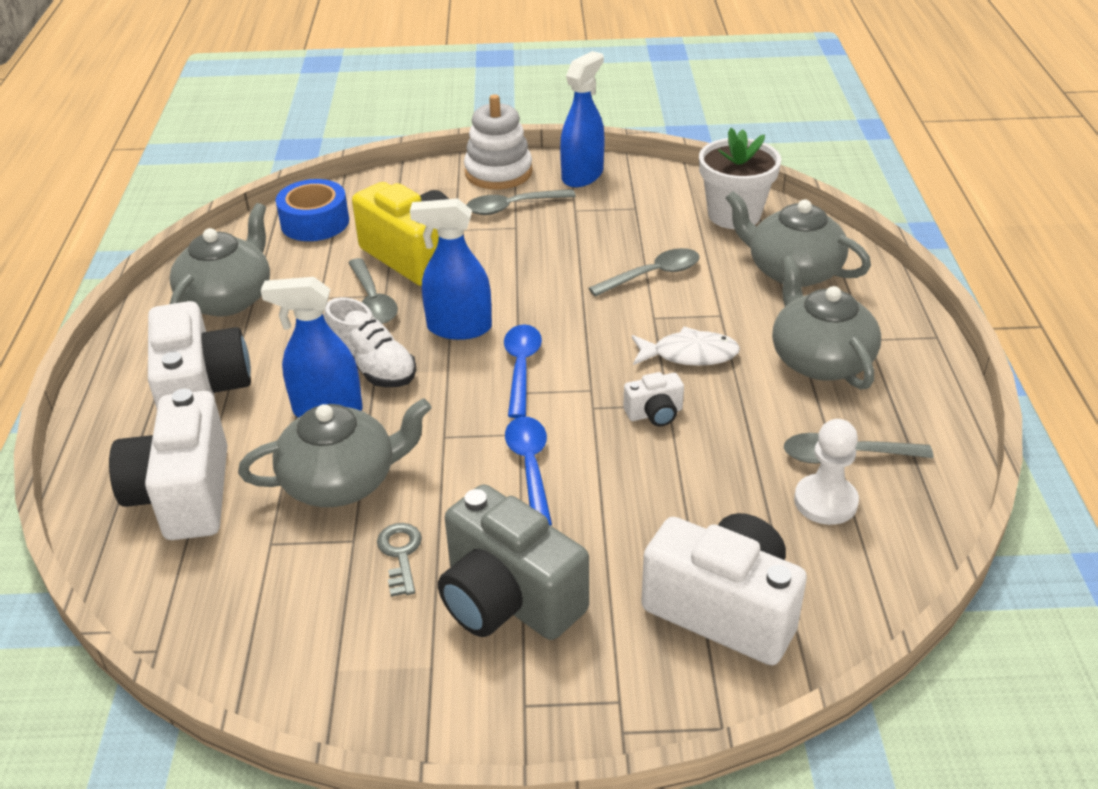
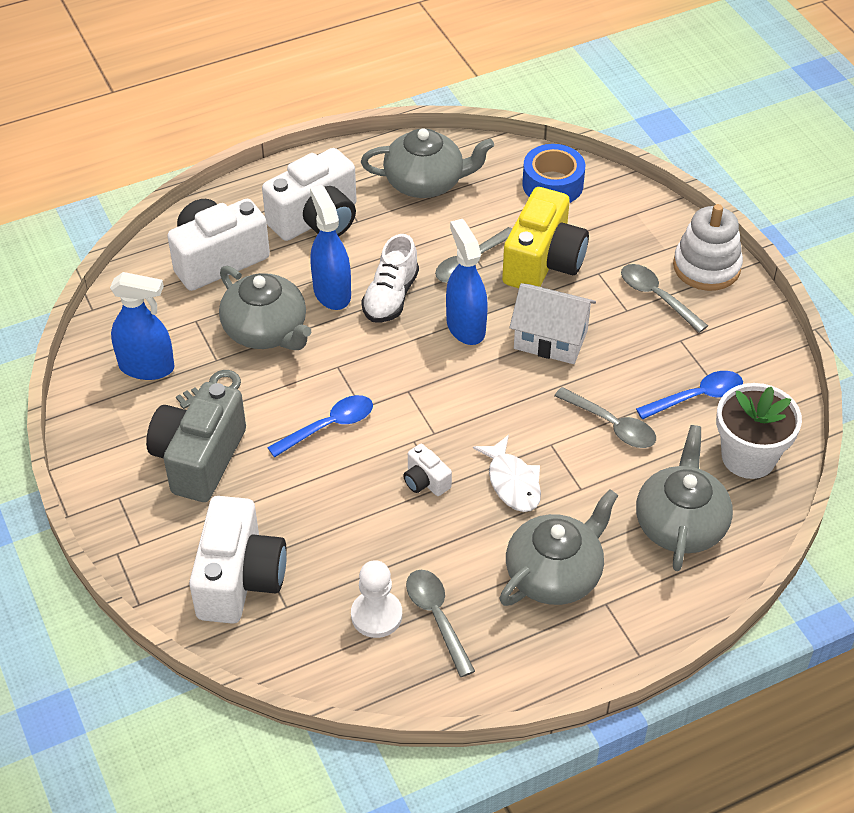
camera: 65 degrees right, 10 degrees up
blue spoon [504,325,542,418] -> blue spoon moved to [636,371,743,419]
blue spray bottle [560,51,605,187] -> blue spray bottle moved to [110,272,175,380]
none -> white house [509,283,596,364]

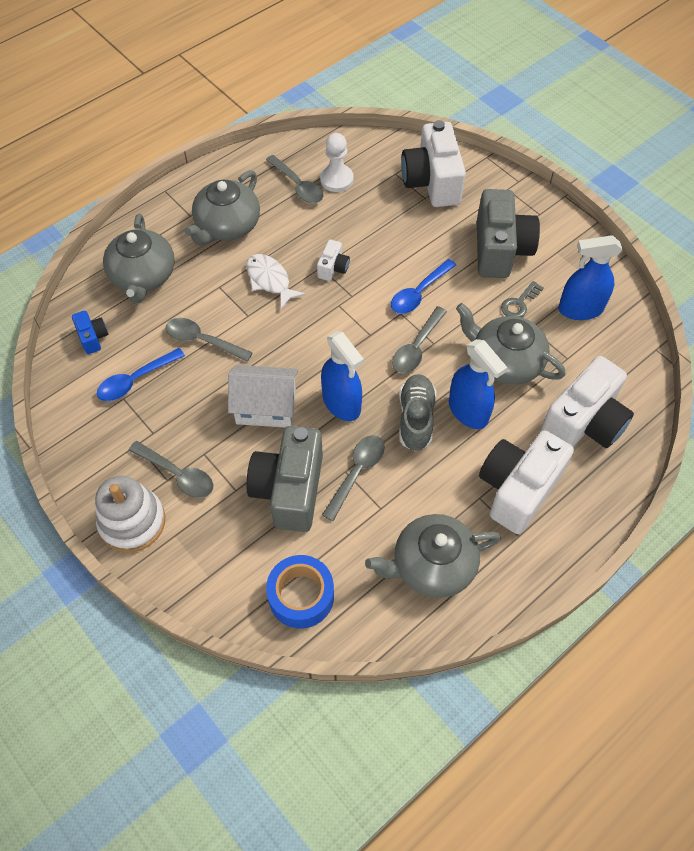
camera: 165 degrees right, 10 degrees up
white shoe [361,234,419,323] -> grey shoe [399,374,436,451]
white camera [403,444,452,496] -> white camera turned 75 degrees clockwise [317,239,350,281]
yellow camera [502,187,589,288] -> grey camera [247,426,323,532]
white flower pot [716,383,802,479] -> blue camera [72,311,108,354]
none -> grey spoon [392,306,447,373]

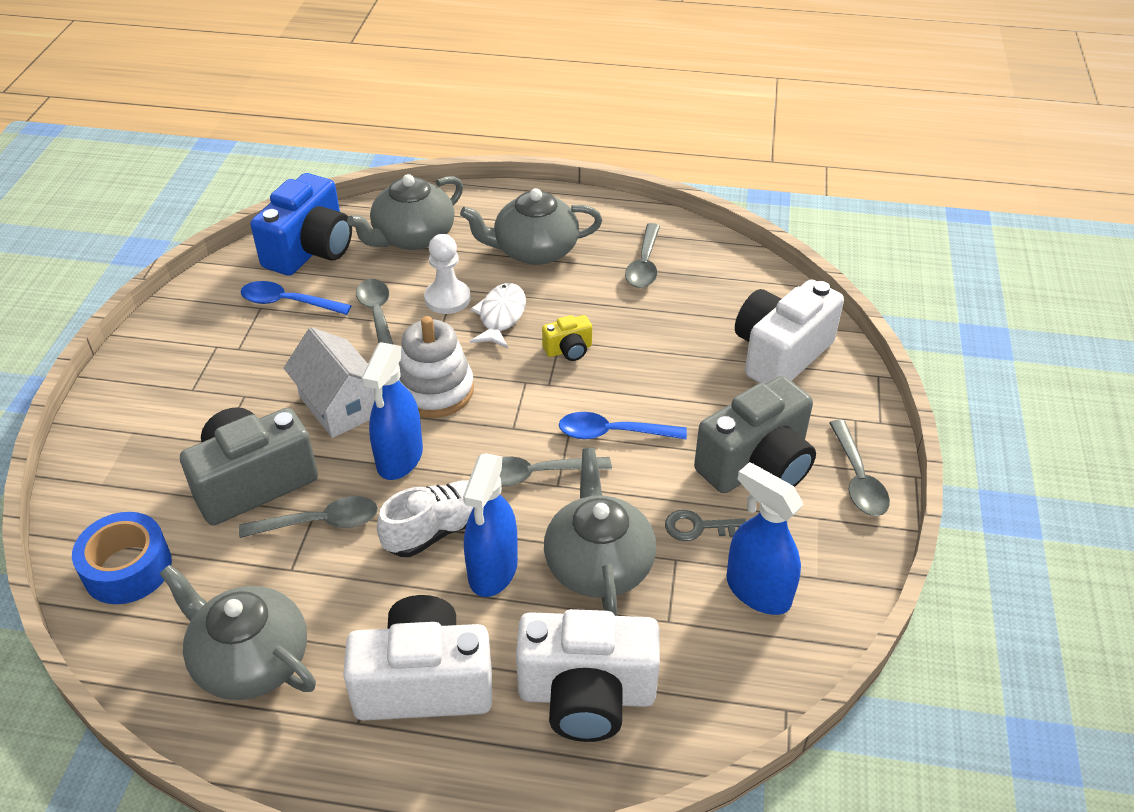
camera: 50 degrees right, 15 degrees down
blue camera [72,311,108,354] -> blue camera [250,173,352,276], size x2.18
white stacking toy [95,476,165,553] -> white stacking toy moved to [399,316,474,418]
grey spoon [129,441,213,498] -> grey spoon moved to [829,420,890,516]
white camera [317,239,350,281] -> yellow camera [542,315,592,361]
white pawn [320,133,354,192] -> white pawn moved to [424,234,471,314]
grey shoe [399,374,436,451] -> white shoe [377,480,473,557]

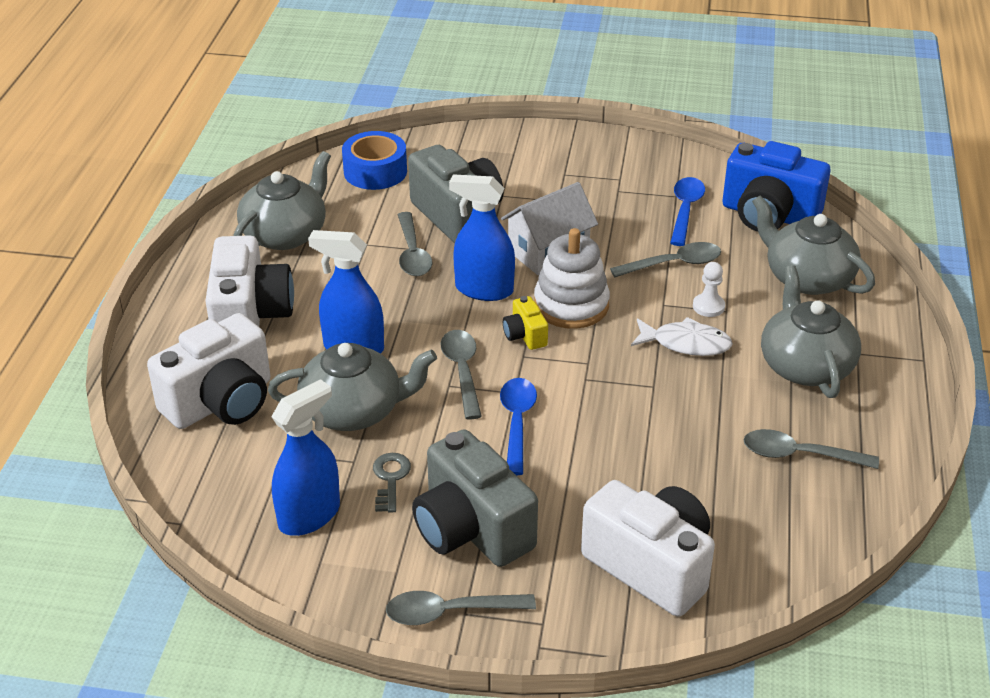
camera: 90 degrees right, 5 degrees down
white shoe [377,480,473,557] -> none
white pawn [424,234,471,314] -> white pawn [693,262,725,317], size x0.67
white camera [516,609,660,742] -> white camera turned 135 degrees counterclockwise [147,313,270,429]
yellow camera [542,315,592,361] -> yellow camera moved to [503,296,548,350]

